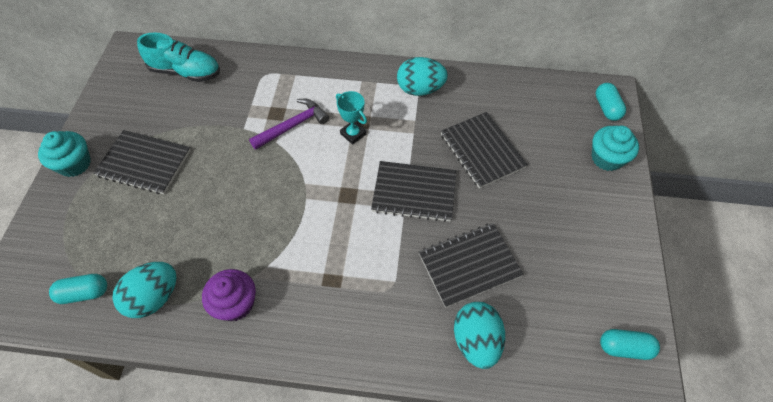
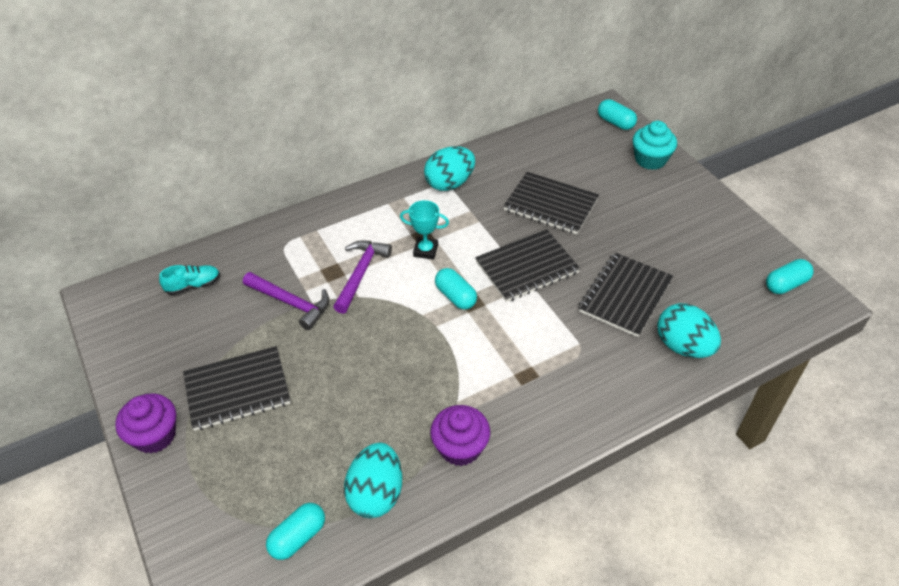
camera: 35 degrees left, 10 degrees down
turquoise cupcake [38,131,91,177] -> purple cupcake [115,393,176,453]
turquoise shoe [137,32,220,82] -> turquoise shoe [159,265,220,295], size x0.57
none -> purple hammer [243,272,330,330]
none -> turquoise capsule [435,268,477,310]

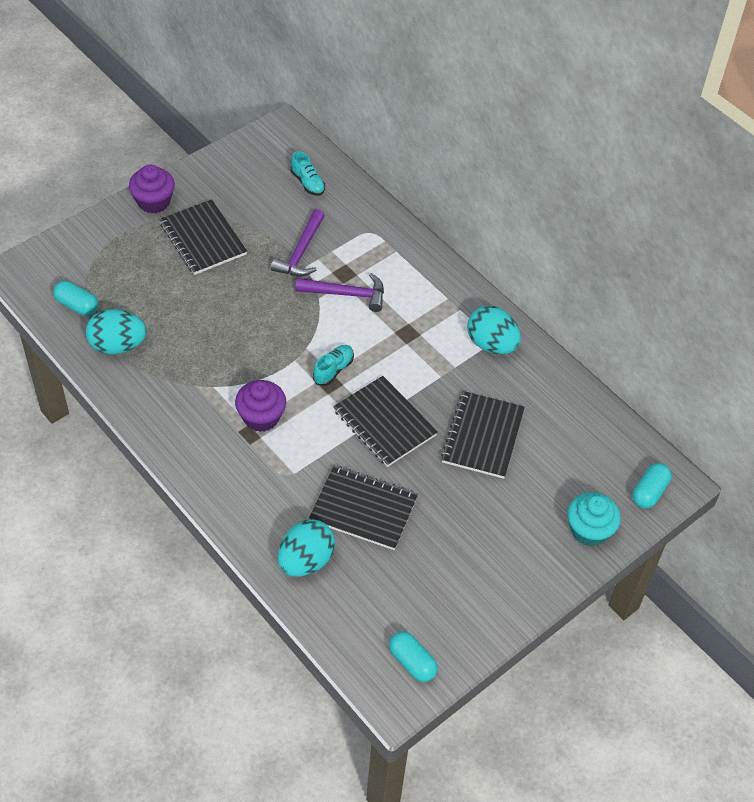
camera: 75 degrees right, 5 degrees up
turquoise trophy [400,200,449,259] -> none
purple cupcake [430,405,490,466] -> purple cupcake moved to [235,380,286,432]
turquoise capsule [435,268,477,310] -> turquoise shoe [313,345,354,386]

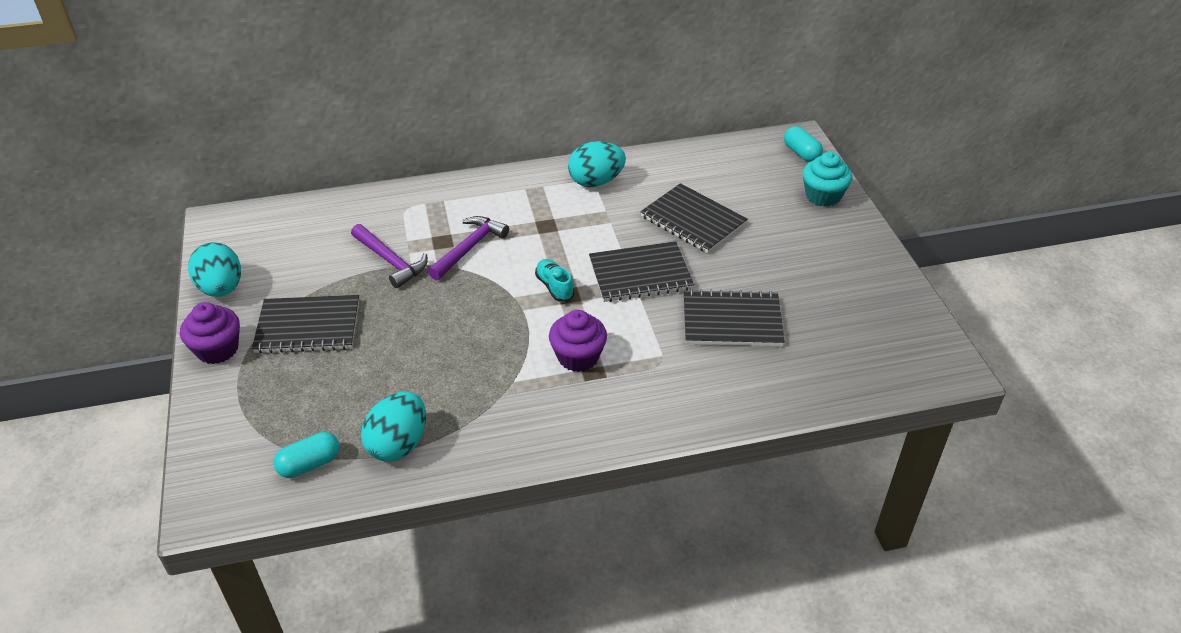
camera: 60 degrees left, 10 degrees down
turquoise egg [278,519,335,577] -> turquoise egg moved to [188,242,241,297]
turquoise shoe [291,151,325,196] -> none
black notebook [309,466,418,550] -> black notebook turned 45 degrees clockwise [684,289,785,346]
turquoise capsule [389,631,438,682] -> none

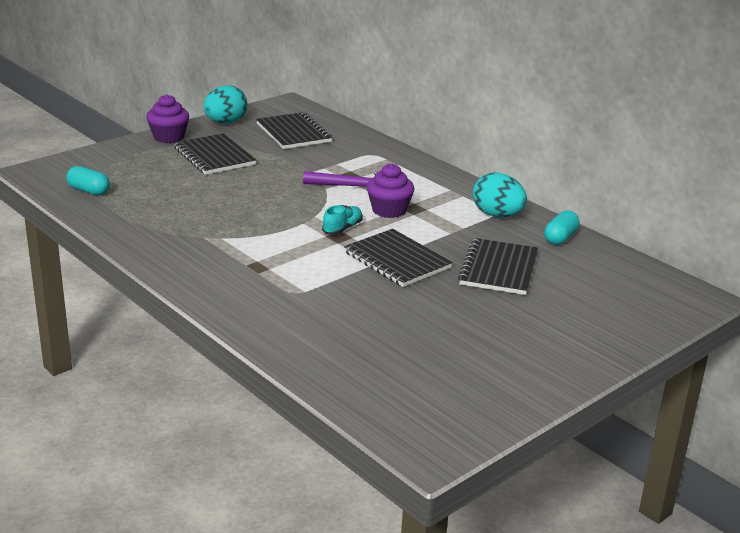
camera: 60 degrees right, 15 degrees down
purple hammer [351,224,428,288] -> none
turquoise egg [361,392,426,462] -> none
purple cupcake [549,310,607,372] -> purple cupcake moved to [367,163,414,218]
black notebook [684,289,785,346] -> black notebook moved to [256,112,333,149]
turquoise capsule [784,126,823,162] -> turquoise capsule moved to [544,210,580,245]
turquoise cupcake [802,152,852,207] -> none

